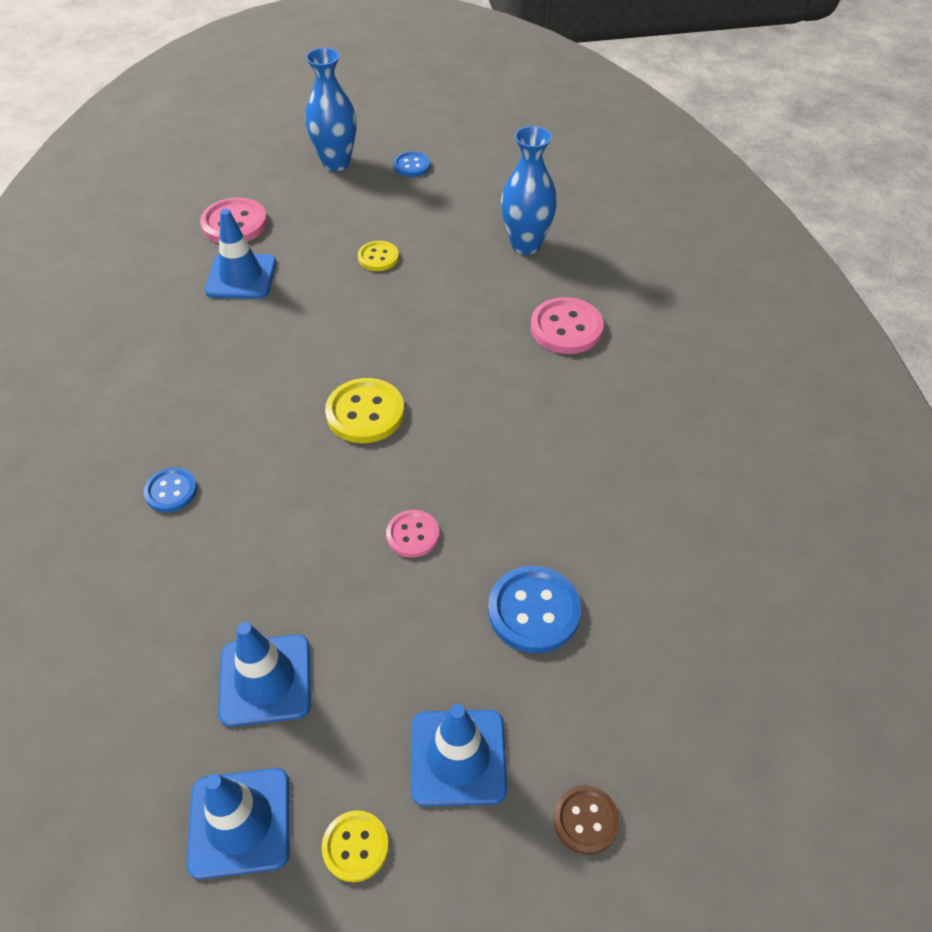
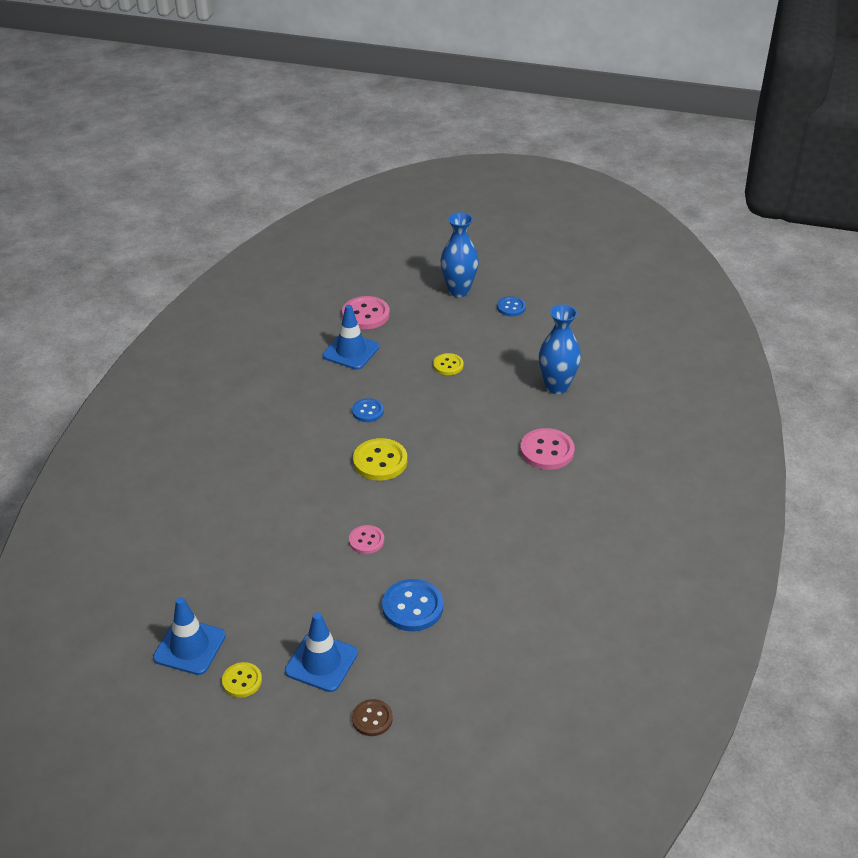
camera: 25 degrees right, 10 degrees down
blue button [144,468,197,512] -> blue button moved to [352,398,384,422]
blue traffic cone [218,622,311,727] -> none

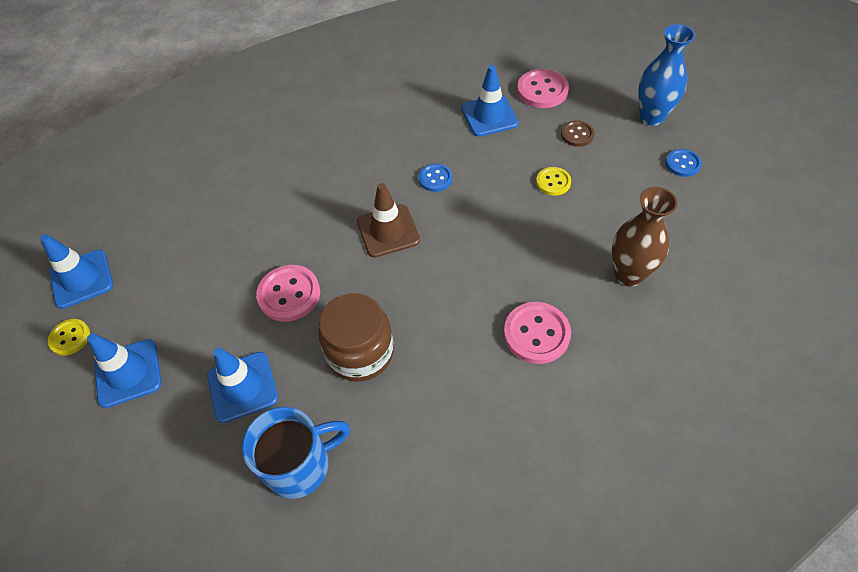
camera: 50 degrees right, 15 degrees up
pink button [349,525,384,554] -> pink button [256,265,320,322], size x1.64
brown button [352,699,393,736] -> brown button moved to [561,120,594,147]
yellow button [353,438,407,481] -> brown traffic cone [357,183,420,258]
blue button [382,579,443,631] -> blue traffic cone [207,348,278,423]
blue vase [539,305,581,394] -> brown vase [612,187,678,287]
none -> blue mug [242,407,350,499]
none -> brown jar [318,293,394,381]

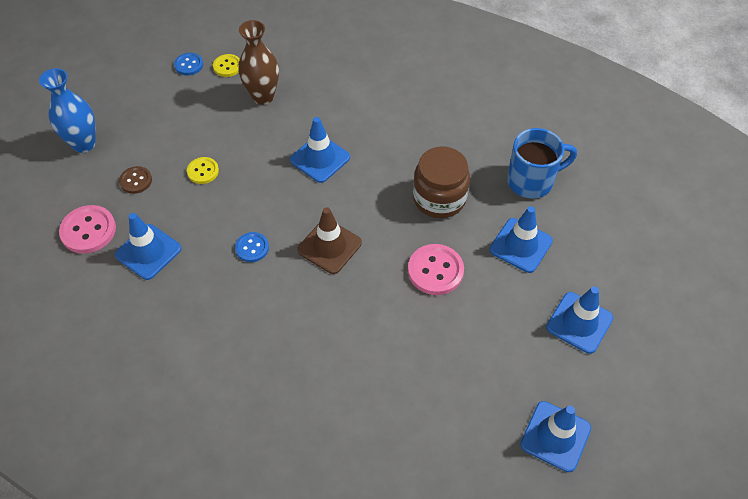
camera: 130 degrees left, 0 degrees up
yellow button [48,319,90,356] -> yellow button moved to [213,54,240,77]
blue mug [242,407,350,499] -> blue mug turned 135 degrees clockwise [507,128,577,198]
pink button [504,302,571,364] -> none
blue button [665,149,702,177] -> blue button moved to [174,53,203,76]
none -> blue traffic cone [290,117,350,183]

